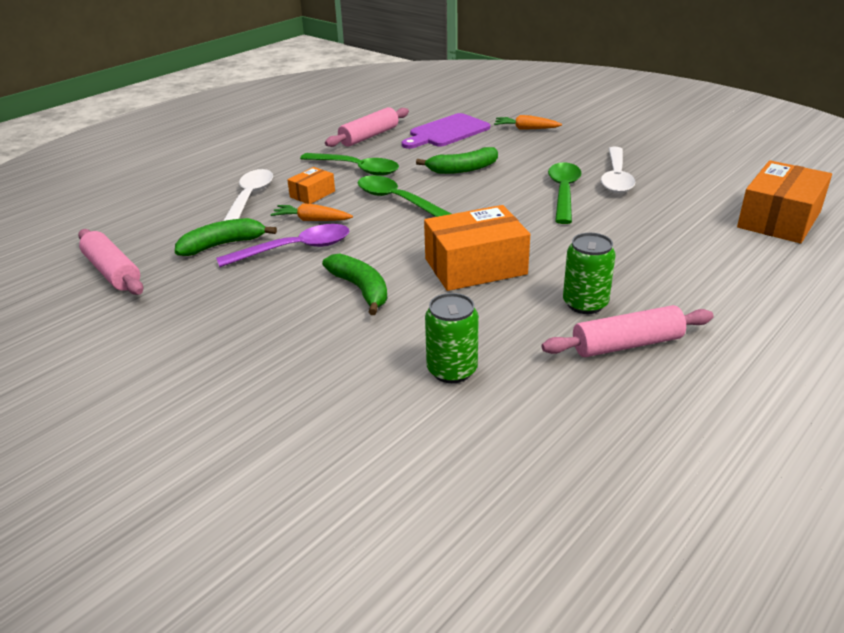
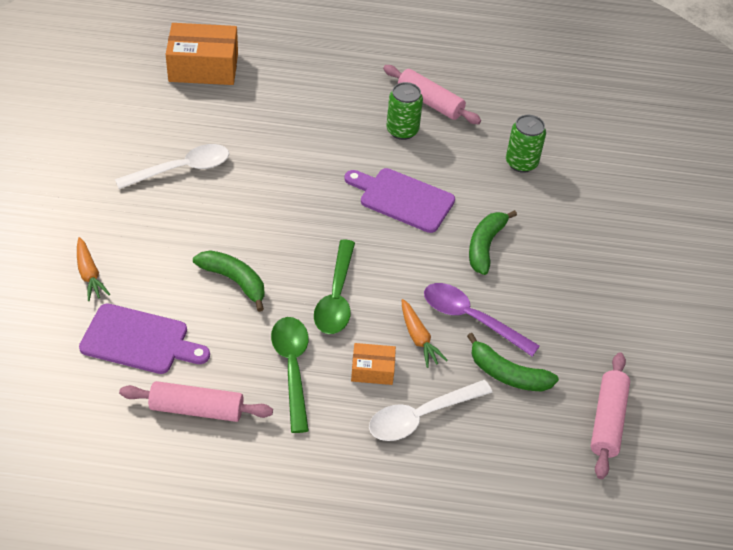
camera: 130 degrees left, 15 degrees up
orange box [424,205,530,291] -> purple cutting board [344,168,455,233]
green spoon [548,162,582,224] -> none

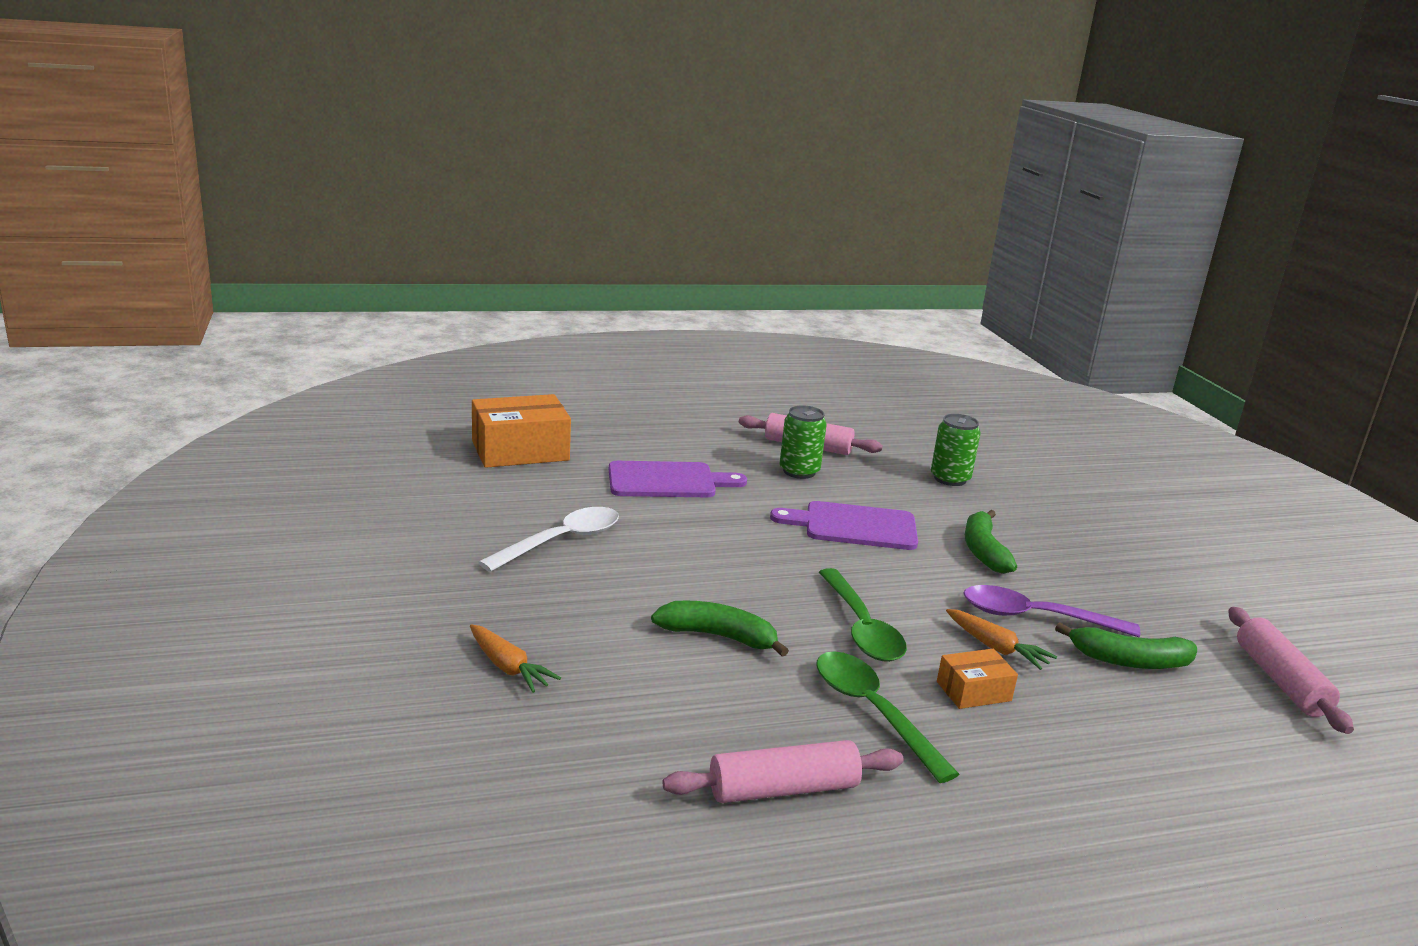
camera: 20 degrees left, 25 degrees down
purple cutting board [79,304,210,374] -> purple cutting board moved to [609,461,747,497]
white spoon [369,380,493,441] -> none

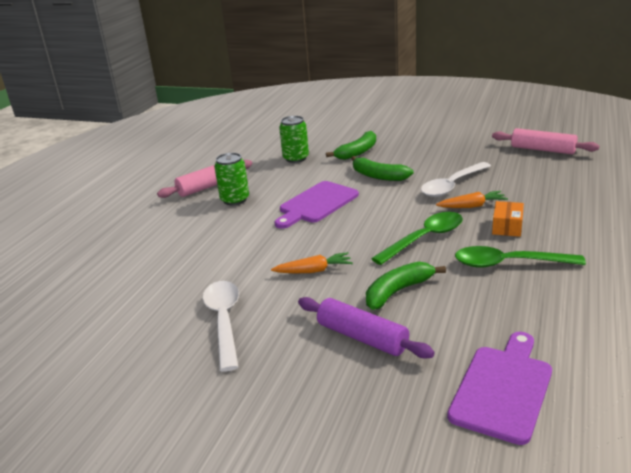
camera: 50 degrees left, 5 degrees up
orange carrot [470,624,561,693] -> orange carrot moved to [271,252,353,273]
orange box [472,394,571,468] -> none
purple cutting board [609,461,747,497] -> purple cutting board moved to [447,332,552,445]
pink rolling pin [663,740,903,803] -> none
green spoon [819,568,907,662] -> green spoon turned 60 degrees counterclockwise [371,212,463,265]
purple spoon [963,585,1140,637] -> white spoon [421,162,491,197]
green banana [1055,622,1197,669] -> green banana moved to [326,131,376,160]
none -> purple rolling pin [298,297,435,359]

